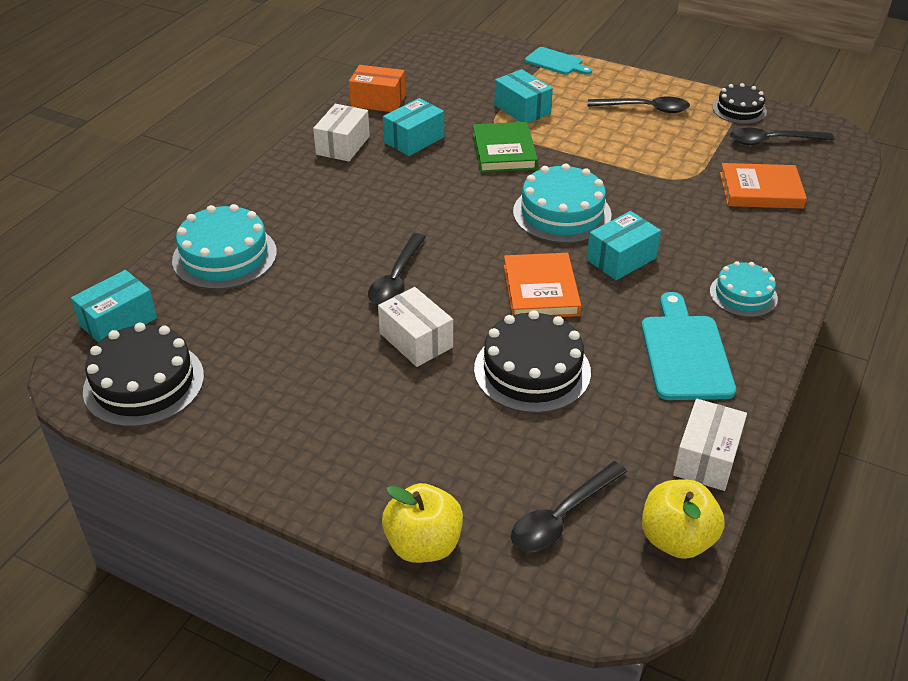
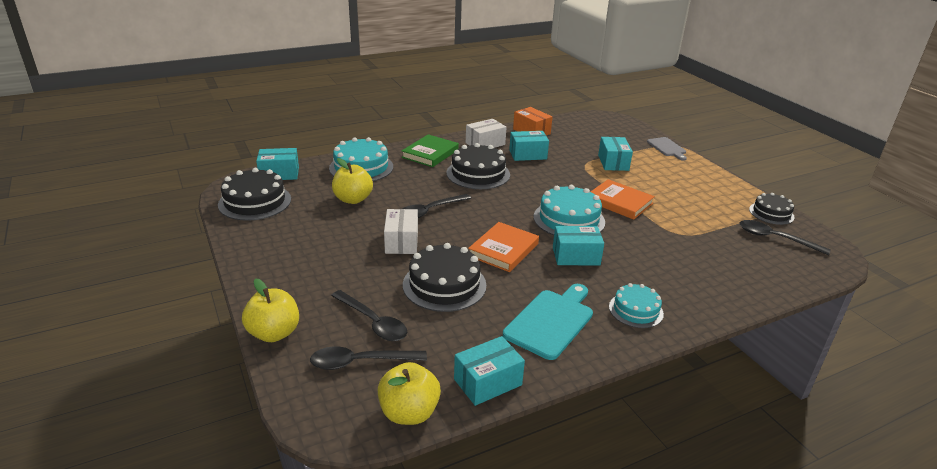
camera: 35 degrees right, 10 degrees down
green book [473,122,538,173] -> green book moved to [402,134,459,167]
turquoise cutting board [525,47,592,75] -> grey cutting board [647,137,687,161]
black spoon [588,96,690,113] -> black spoon moved to [331,290,407,341]
white box [673,399,747,491] -> turquoise box [454,336,525,406]
orange book [720,163,807,209] -> orange book moved to [590,179,655,220]
none -> yellow apple [332,158,373,204]
none -> black cake [446,143,510,189]

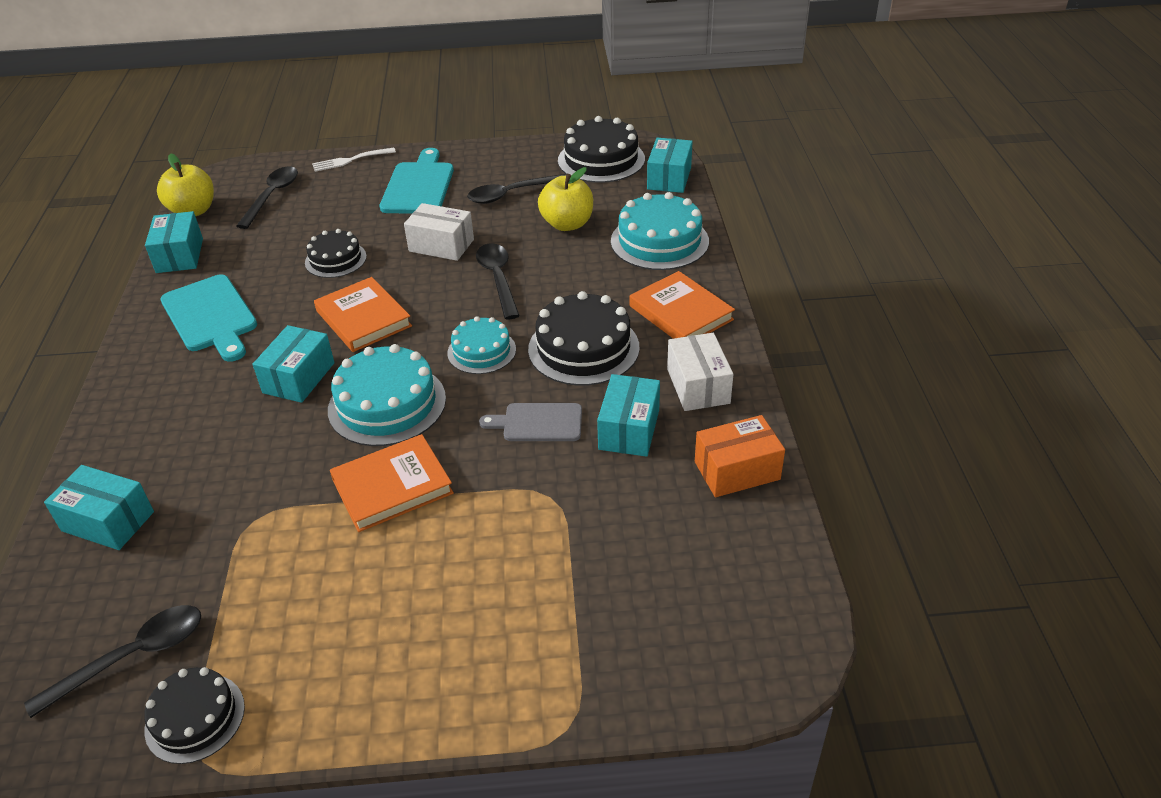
camera: 115 degrees right, 10 degrees up
yellow apple [242,278,299,342] -> white fork [312,148,396,172]
black spoon [331,290,407,341] -> black spoon moved to [467,174,566,204]
green book [402,134,459,167] -> orange book [630,271,735,339]
black cake [403,243,486,312] -> black cake [305,229,367,278], size x0.62
turquoise box [598,137,633,171] -> turquoise box moved to [44,465,154,550]
turquoise cake [609,283,664,328] -> turquoise cake moved to [447,316,516,374]
grey cutting board [647,137,687,161] -> grey cutting board moved to [479,403,582,441]
none -> turquoise cutting board [380,148,454,214]

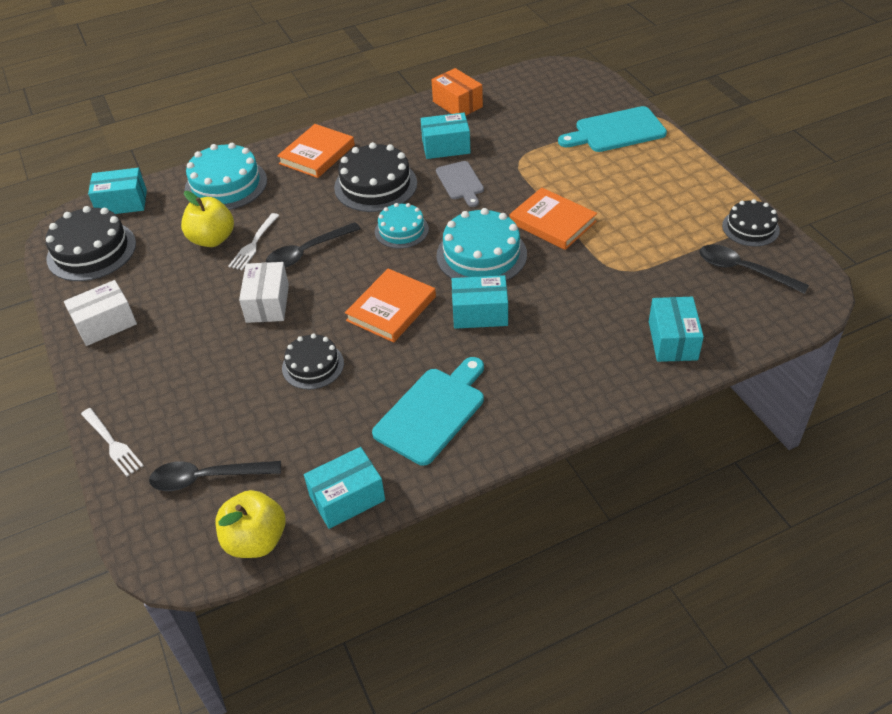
camera: 110 degrees left, 5 degrees up
turquoise cutting board [380,148,454,214] -> turquoise cutting board moved to [558,106,667,152]
black spoon [467,174,566,204] -> none
white box [667,333,733,411] -> white box moved to [64,280,137,346]
none -> white fork [228,213,279,270]

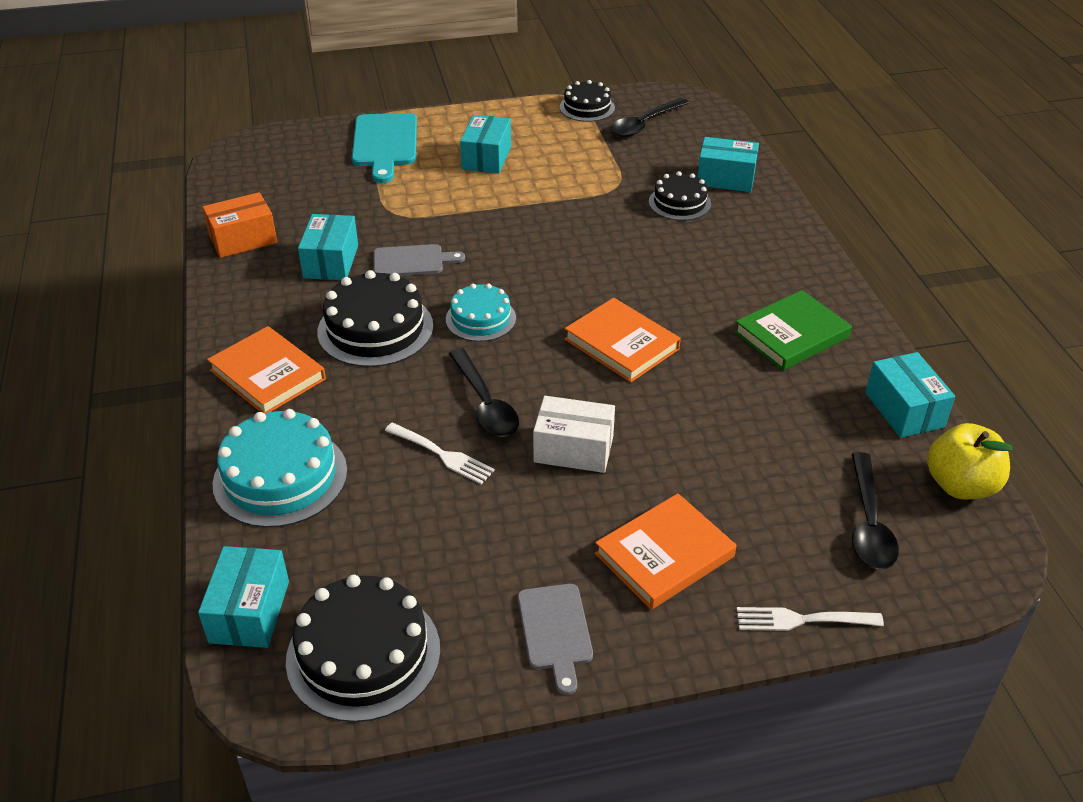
camera: 80 degrees left, 5 degrees down
white box [64,280,137,346] -> grey cutting board [518,584,593,695]
white fork [81,408,144,476] -> white fork turned 150 degrees counterclockwise [737,607,884,631]
yellow apple [181,191,234,247] -> none
black cake [282,334,344,390] -> black cake moved to [649,171,711,221]
turquoise cutting board [372,357,484,466] -> green book [734,290,852,370]
turquoise cake [437,208,527,281] -> none
turquoise box [452,275,508,329] -> turquoise box moved to [460,115,511,174]
orange book [510,188,597,250] -> orange book moved to [595,493,736,610]

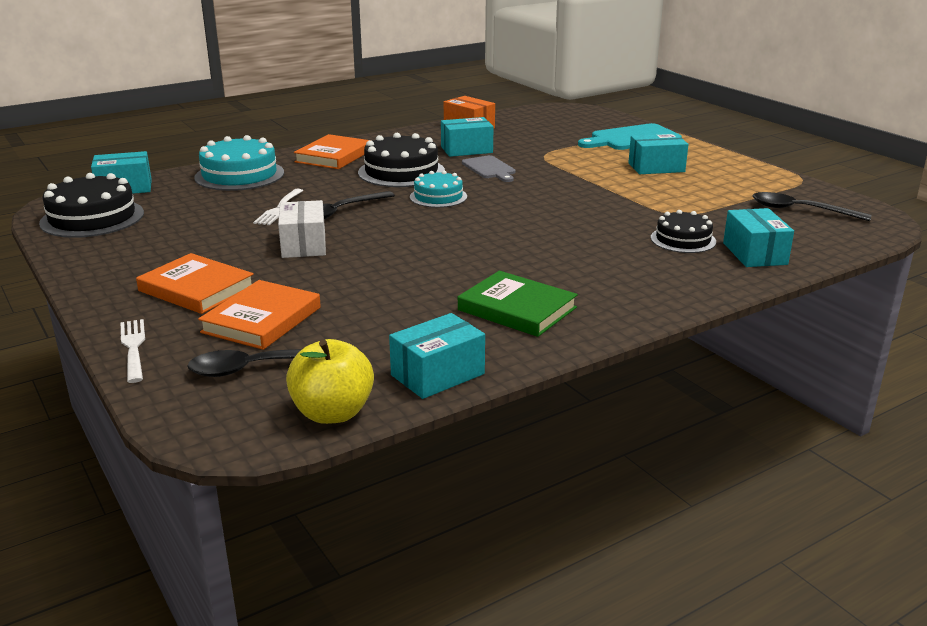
camera: 70 degrees right, 15 degrees down
grey cutting board [518,584,593,695] -> none
black cake [560,80,615,122] -> none
orange book [564,298,681,382] -> orange book moved to [198,280,321,350]

